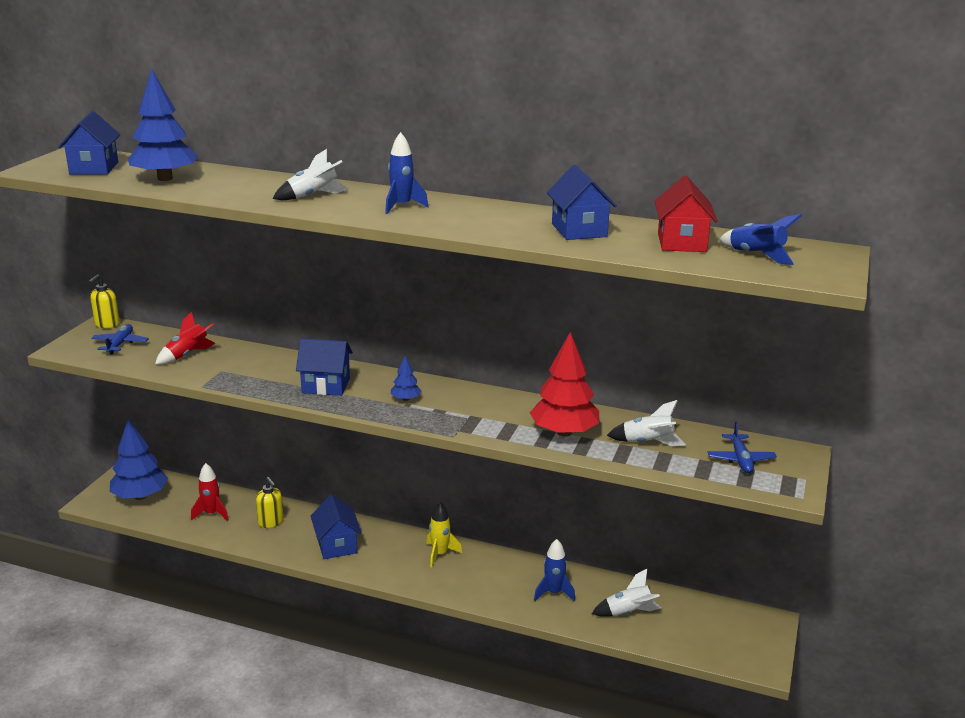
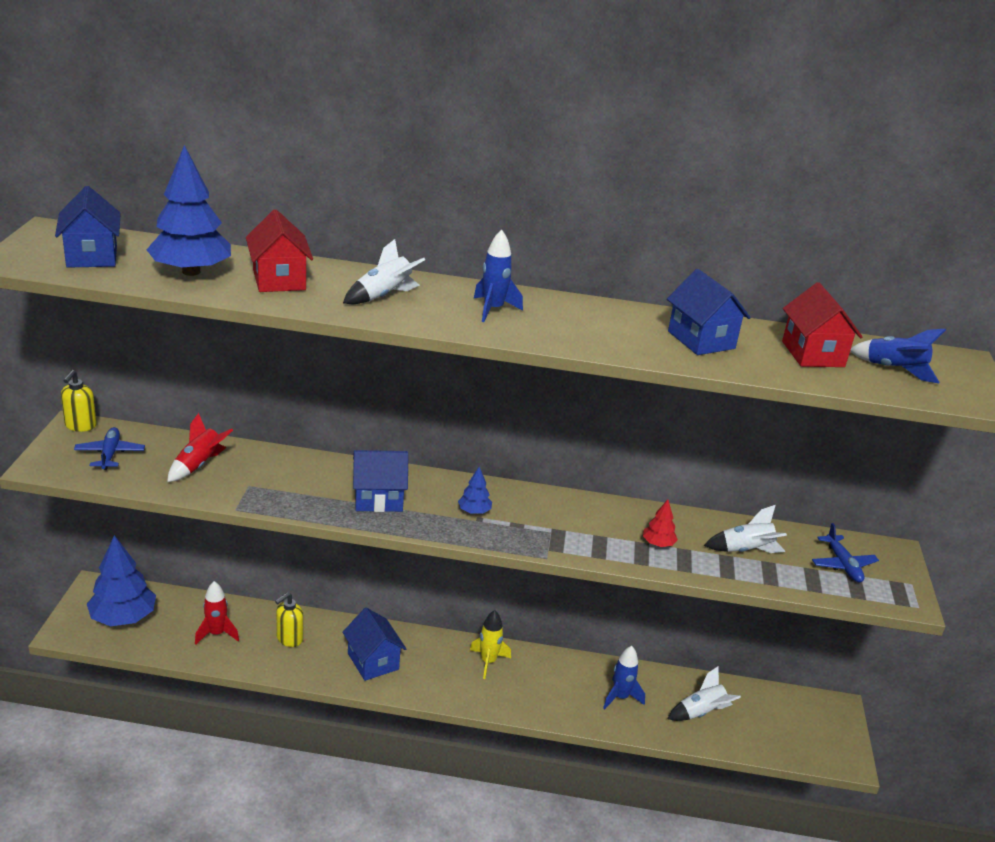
camera: 15 degrees left, 5 degrees up
yellow soap dispenser [256,477,284,528] -> yellow soap dispenser turned 90 degrees clockwise [275,592,303,647]
red tree [530,332,599,436] -> red tree [643,500,678,547], size x0.47
none -> red house [246,210,313,292]

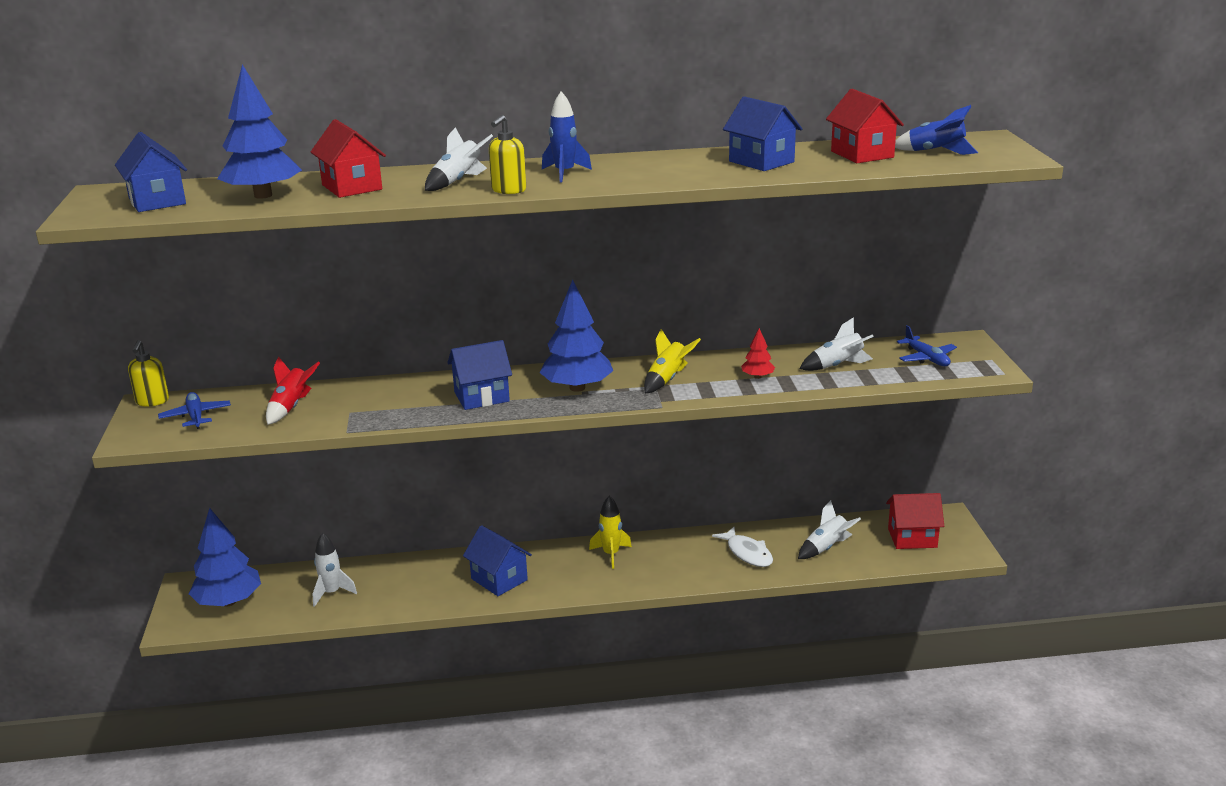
camera: 10 degrees left, 5 degrees down
red rocket [195,581,239,645] -> white rocket [313,533,357,607]
yellow soap dispenser [275,592,303,647] -> yellow soap dispenser moved to [489,115,526,194]
blue tree [458,467,492,514] -> blue tree [539,279,613,392], size x2.14
blue rocket [603,646,645,709] -> white fish [712,526,773,567]
none -> yellow rocket [644,329,701,393]
none -> red house [886,493,944,549]

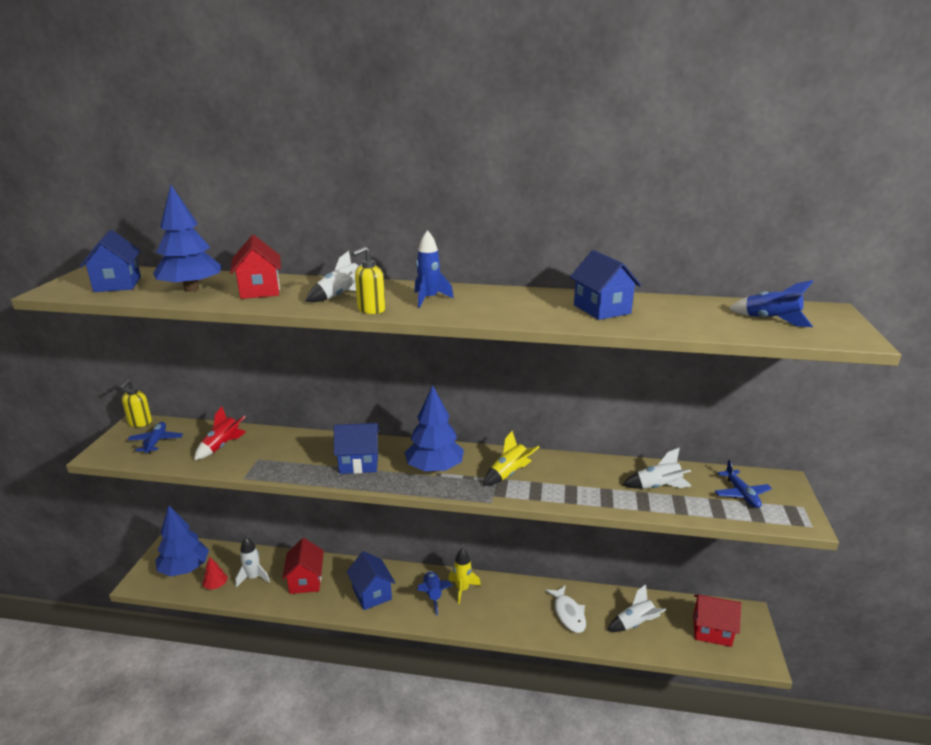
camera: 15 degrees right, 0 degrees up
red tree [741,328,775,379] -> red tree moved to [203,557,228,590]
red house [826,89,904,163] -> red house moved to [282,538,324,594]
none -> blue rocket [418,571,453,615]

